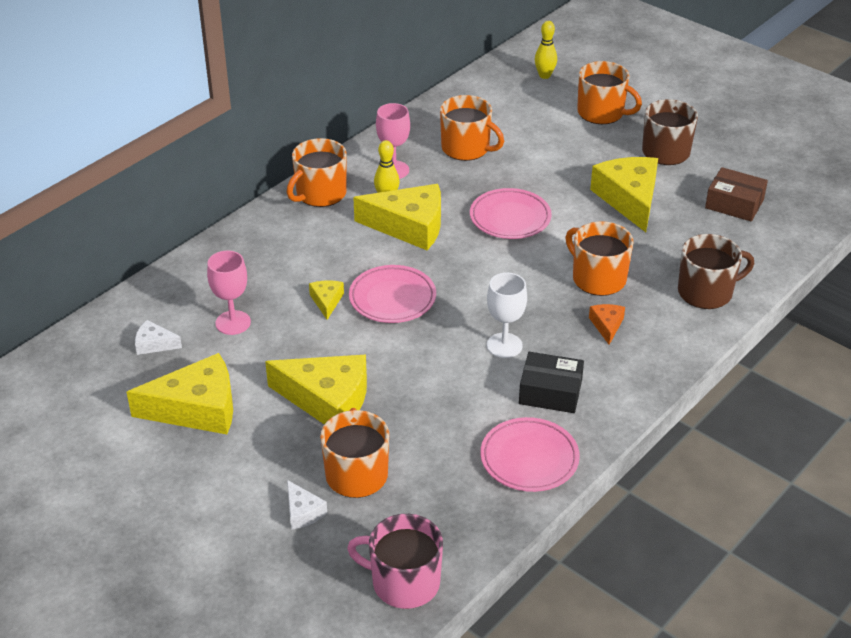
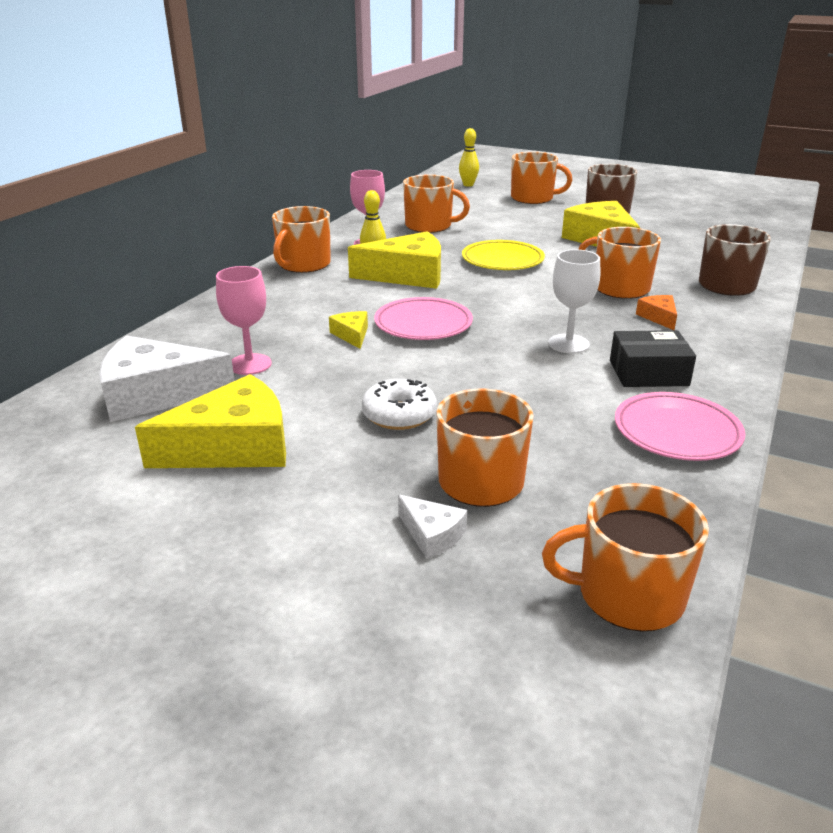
camera: 15 degrees left, 10 degrees down
white cheese [135,320,182,355] -> white cheese [99,336,235,422], size x2.15
yellow cheese [265,355,367,424] -> white donut [362,379,437,430]
pink mug [347,514,443,609] -> orange mug [542,483,709,632]
pink plate [470,188,552,239] -> yellow plate [462,240,545,270]
brown box [705,167,768,222] -> none

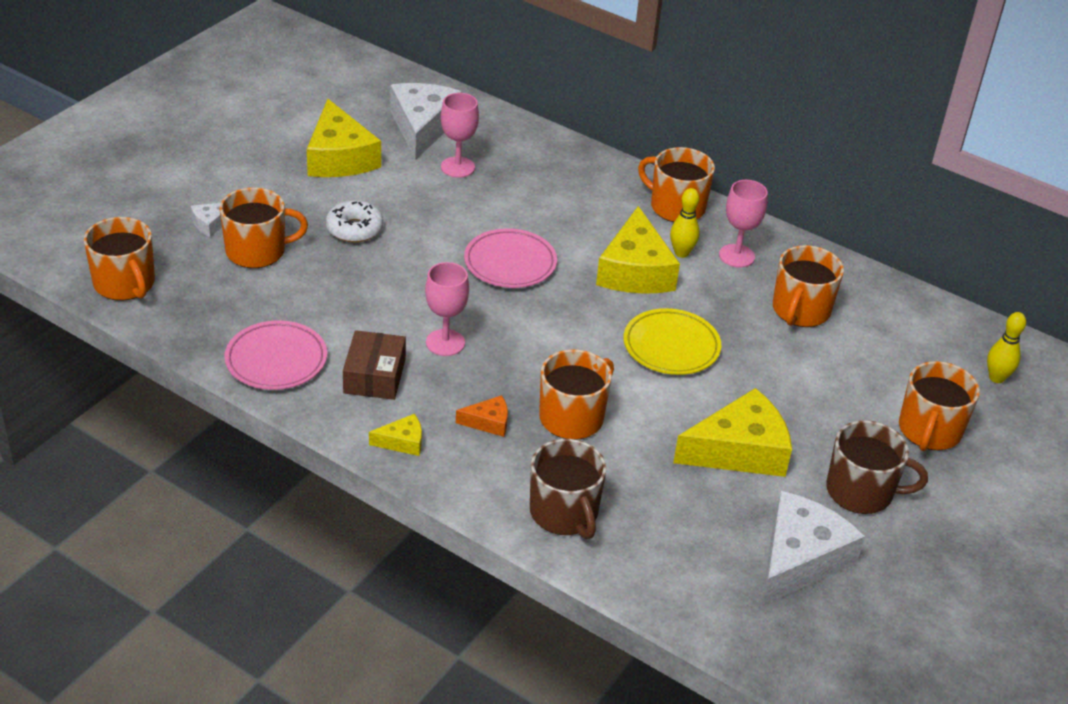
camera: 95 degrees right, 10 degrees up
yellow cheese [329,311,368,349] -> yellow cheese moved to [369,414,422,456]
orange mug [542,483,709,632] -> orange mug turned 135 degrees clockwise [84,217,155,301]
white goblet [548,249,600,354] -> pink goblet [425,262,469,356]
black box [610,330,696,387] -> brown box [343,330,406,400]
none -> white cheese [761,491,865,606]

